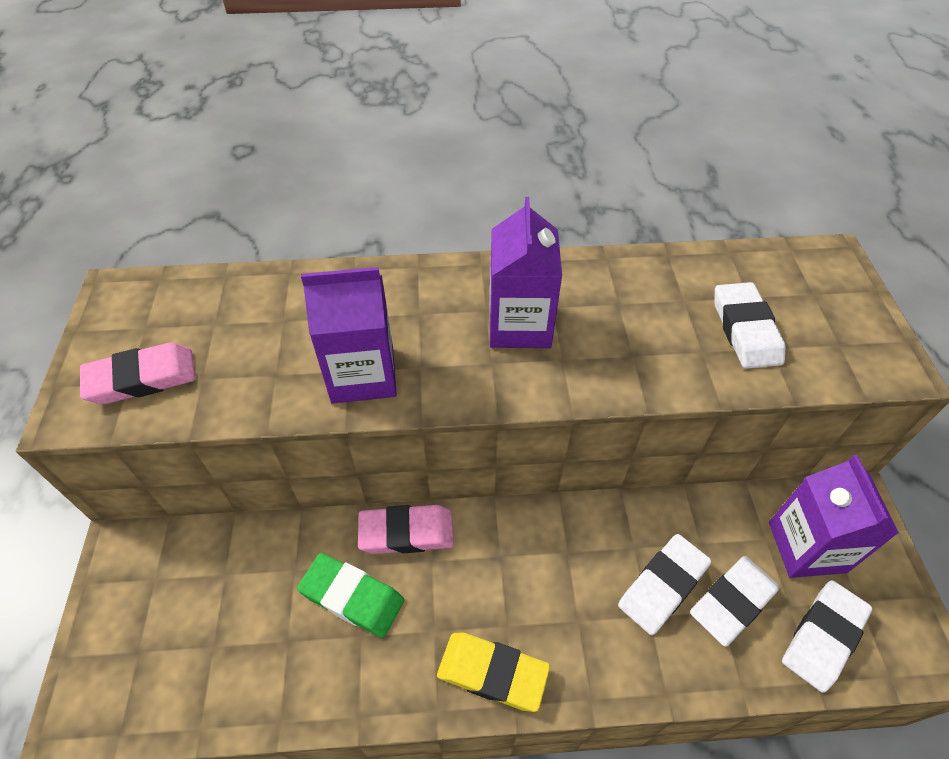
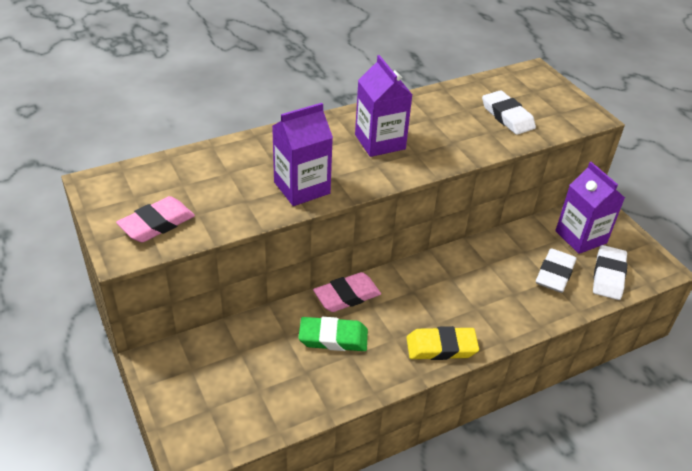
camera: 25 degrees left, 10 degrees down
white eraser [618,534,711,635] -> none

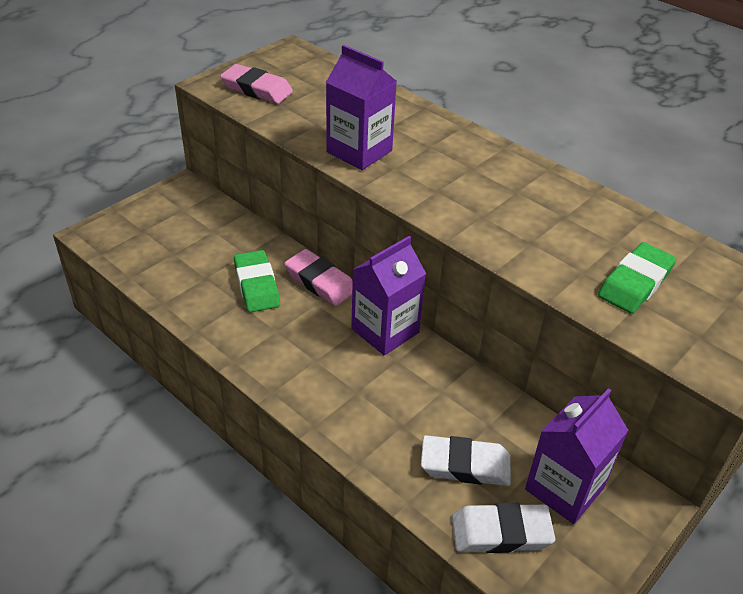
camera: 70 degrees right, 0 degrees up
purple carton [355,55,412,157] -> purple carton moved to [351,236,426,355]
yellow eraser [406,326,479,360] -> none
white eraser [482,90,536,135] -> green eraser [598,242,676,314]

